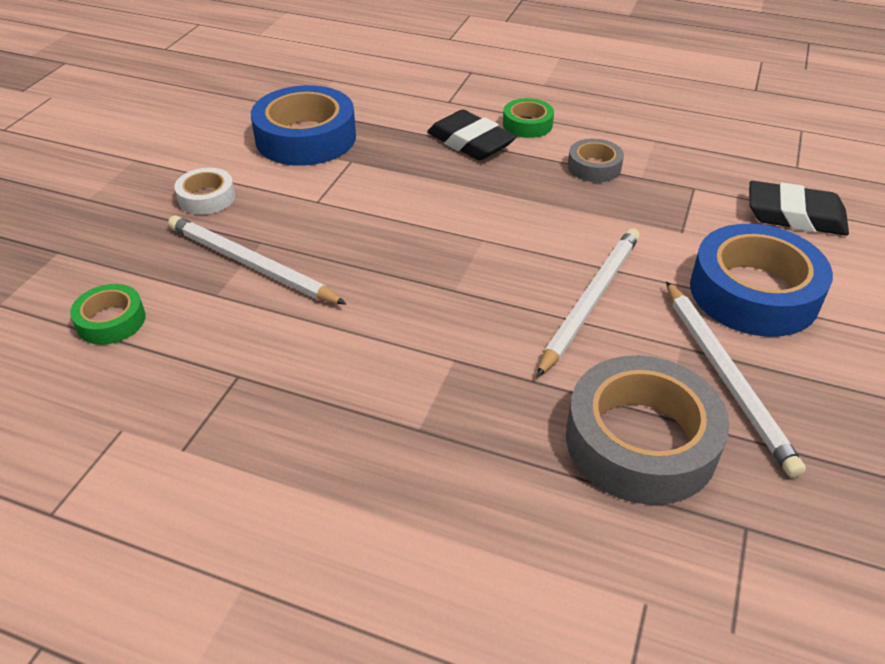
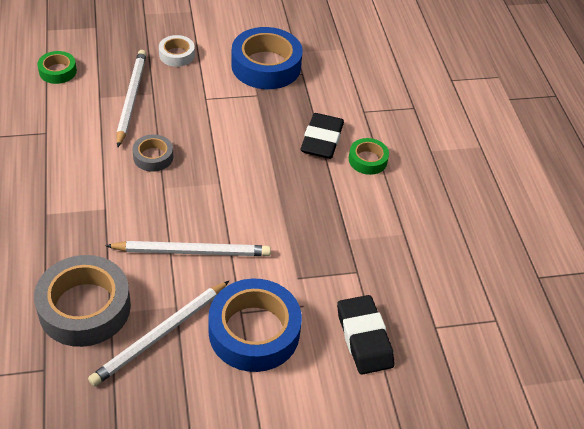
camera: 55 degrees right, 5 degrees up
grey tape [568,139,624,182] -> grey tape moved to [132,134,173,172]

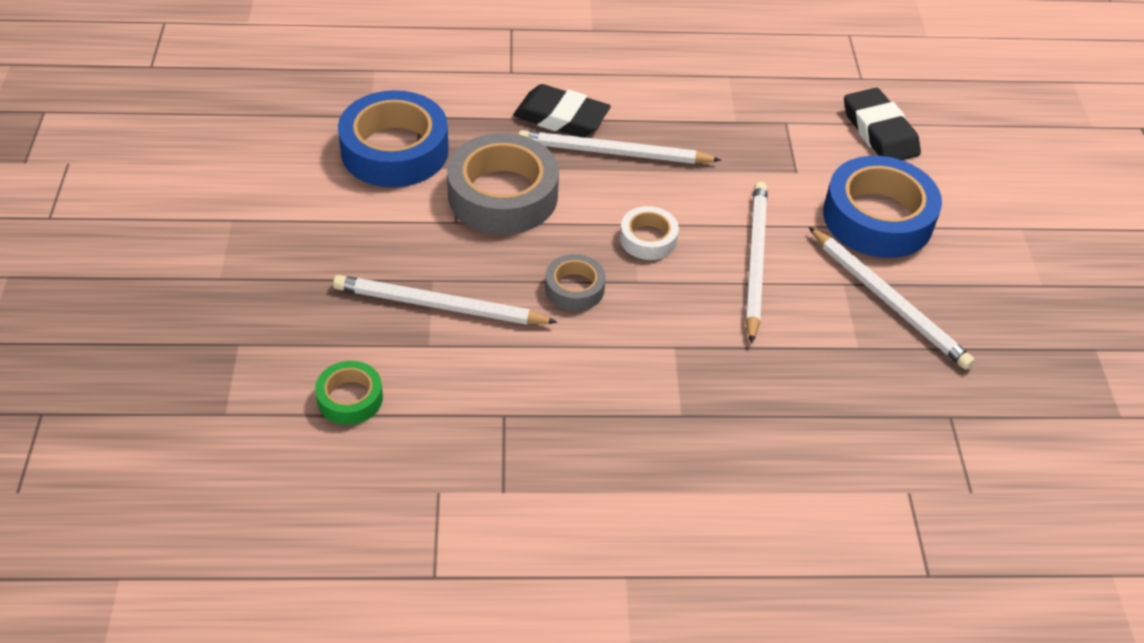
camera: 80 degrees left, 0 degrees up
grey tape [34,255,131,347] -> grey tape moved to [447,133,559,234]
white tape [159,35,195,67] -> white tape moved to [620,206,679,260]
black eraser [337,295,394,375] -> black eraser turned 75 degrees clockwise [844,88,921,160]
green tape [349,138,389,175] -> none
none -> white pencil [519,130,721,164]

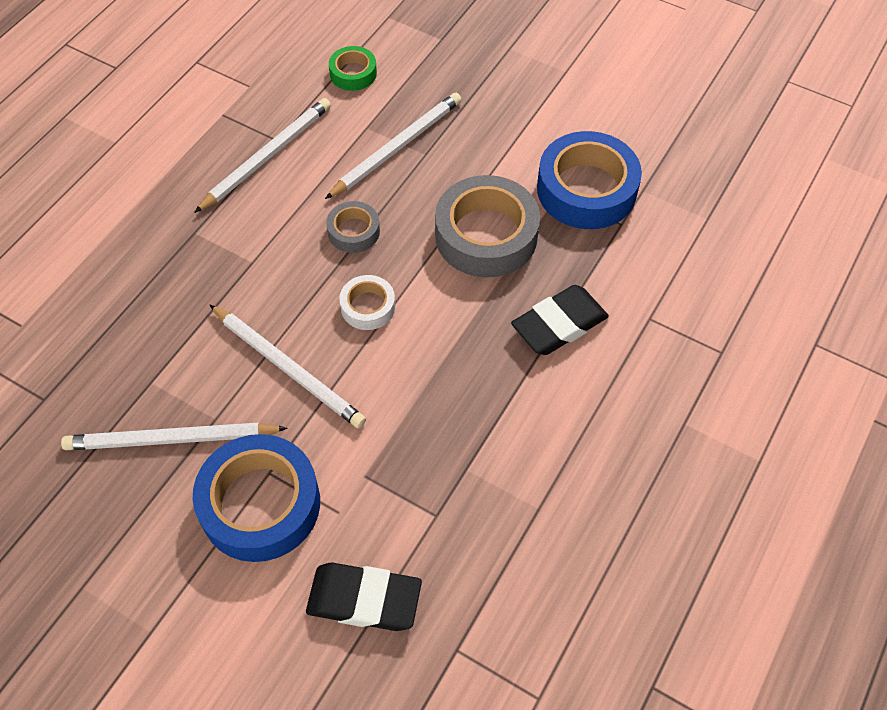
camera: 125 degrees right, 10 degrees up
white pencil [519,130,721,164] -> white pencil moved to [194,98,331,213]

